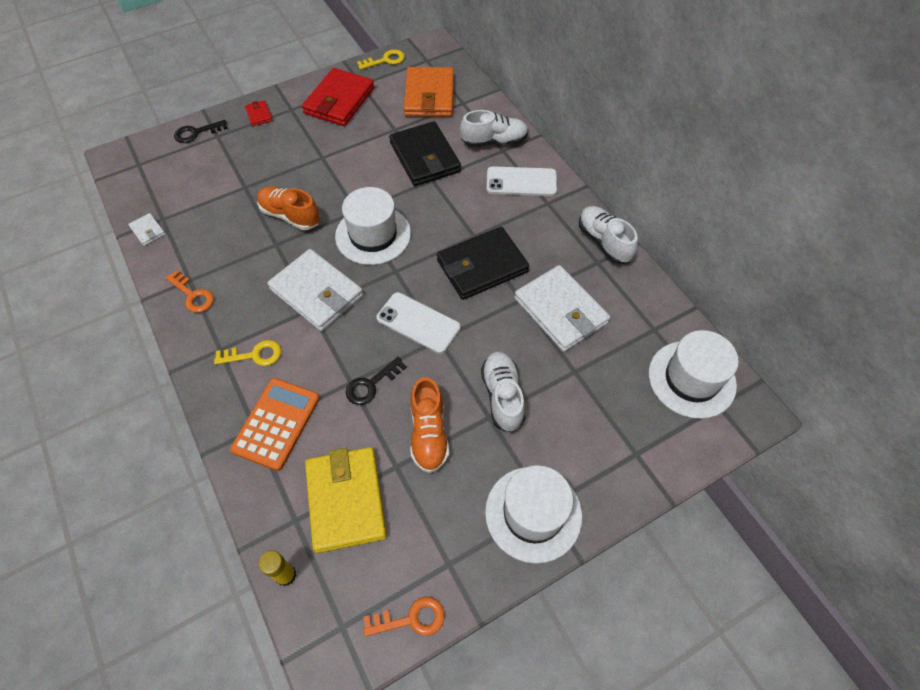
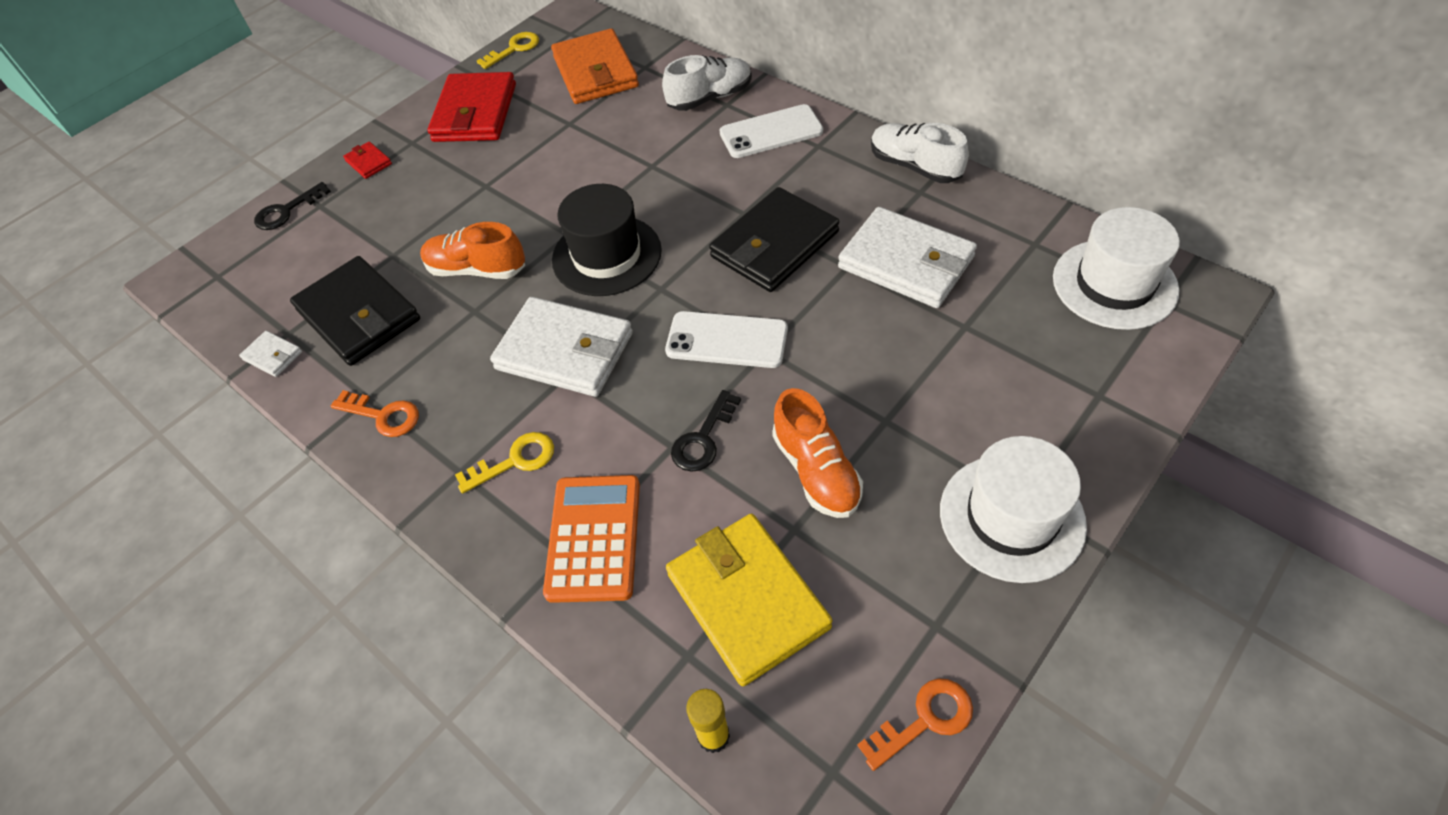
camera: 15 degrees left, 5 degrees down
white hat [335,187,411,265] -> black hat [552,184,662,296]
black wallet [389,121,461,186] -> black wallet moved to [290,256,420,366]
white shoe [481,352,525,432] -> none

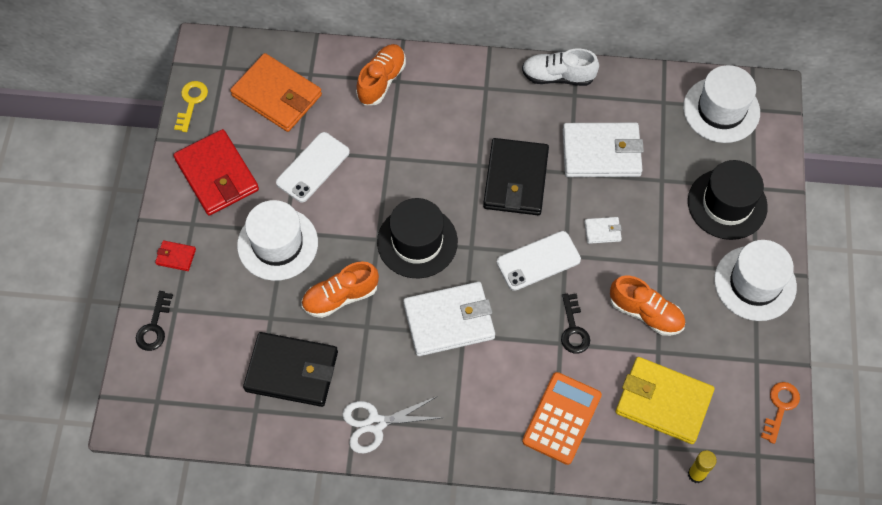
camera: 40 degrees left, 10 degrees up
white wallet [239,331,302,377] -> white wallet moved to [584,217,622,244]
orange key [331,390,419,437] -> white scissors [343,396,443,453]
yellow key [455,432,554,494] -> none
orange calculator [543,475,640,603] -> orange calculator turned 60 degrees clockwise [522,372,602,465]
white shoe [662,55,752,111] -> orange shoe [356,44,406,105]
white phone [720,104,823,158] -> white phone moved to [276,132,350,203]
none -> white hat [237,200,318,281]
none -> black hat [688,160,768,240]

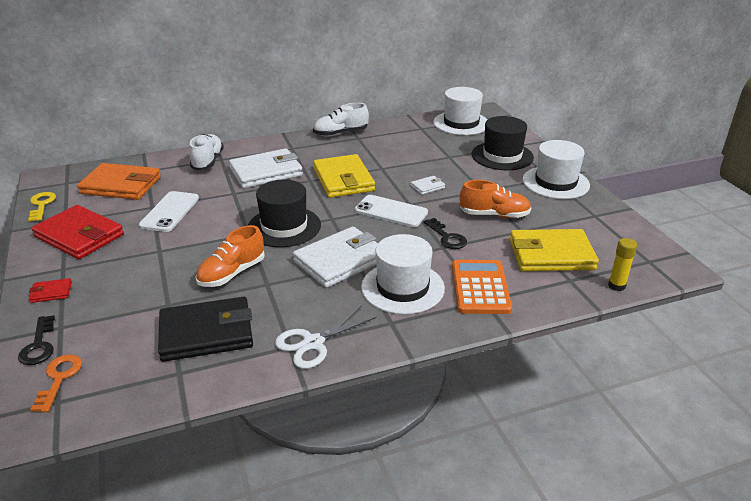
camera: 25 degrees left, 30 degrees down
white hat [237,200,318,281] -> white hat moved to [361,234,445,314]
orange shoe [356,44,406,105] -> white shoe [189,134,224,170]
black wallet [483,138,549,215] -> yellow wallet [313,154,375,198]
white phone [497,231,581,291] -> white phone turned 75 degrees clockwise [355,195,428,227]
white wallet [563,123,644,177] -> white wallet moved to [229,148,303,188]
orange key [761,382,800,444] -> orange key moved to [30,354,82,412]

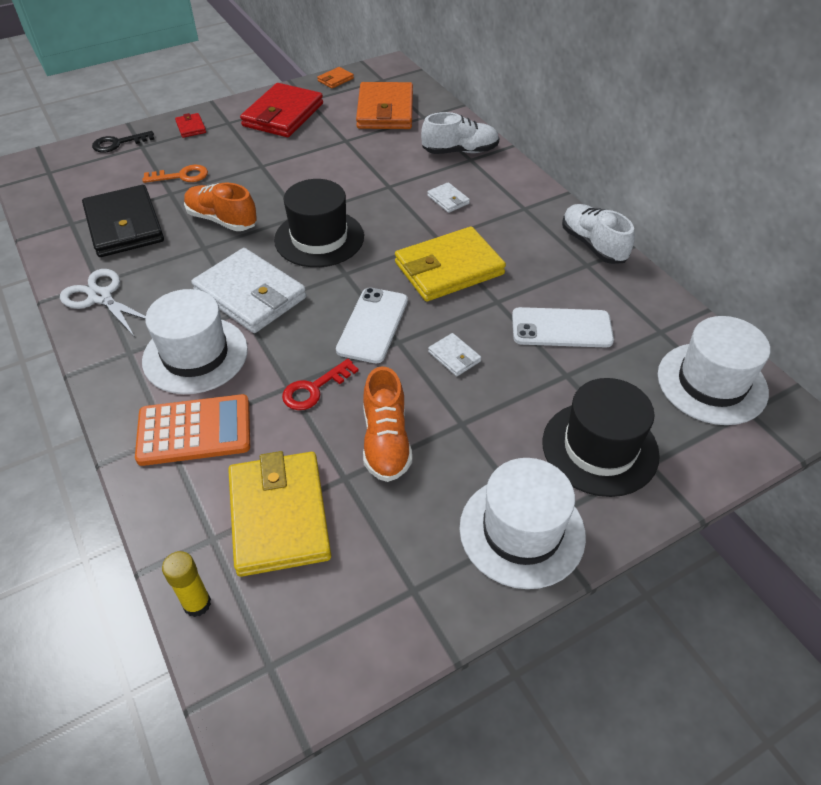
camera: 80 degrees right, 15 degrees up
yellow key [28,192,56,221] -> orange wallet [317,67,354,88]
orange key [30,354,82,412] -> orange key moved to [143,165,208,183]
white phone [139,191,199,232] -> white phone moved to [512,307,614,347]
white wallet [229,148,303,188] -> white wallet [427,182,470,213], size x0.44
black key [424,218,467,249] -> red key [282,359,359,410]

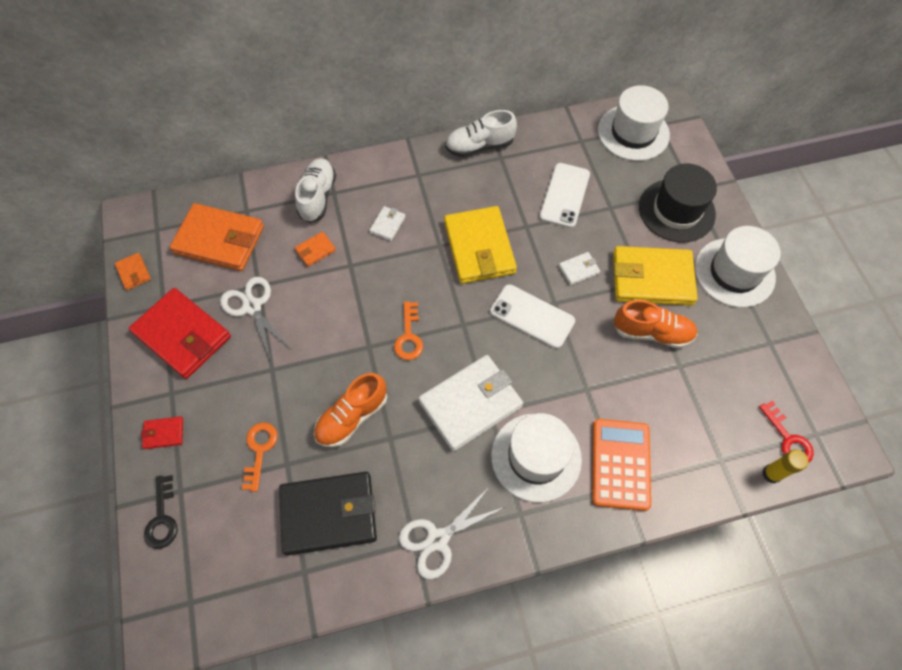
camera: 75 degrees left, 15 degrees up
yellow wallet [228,451,331,577] -> yellow wallet moved to [613,246,698,306]
black hat [274,179,364,267] -> orange key [394,301,423,360]
red key [282,359,359,410] -> red key moved to [759,401,814,463]
white wallet [427,182,470,213] -> white wallet turned 45 degrees counterclockwise [369,206,406,241]
none -> white scissors [220,277,291,361]
none -> orange wallet [295,232,336,267]

